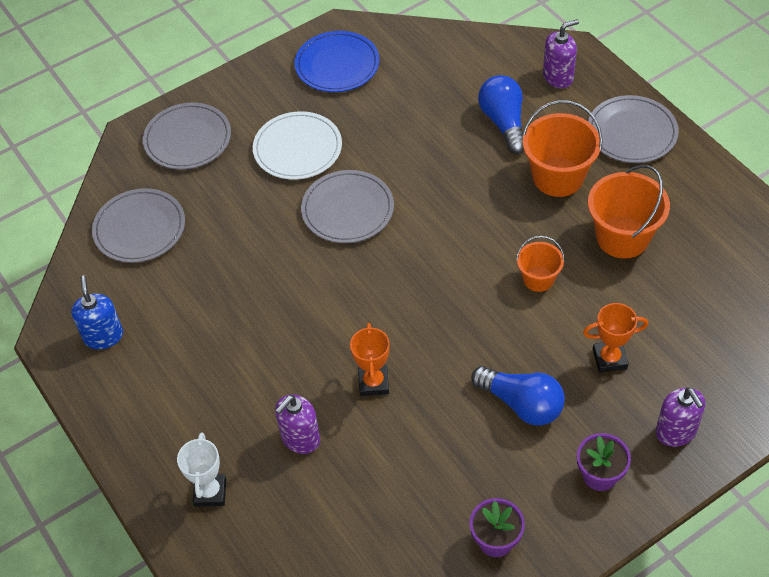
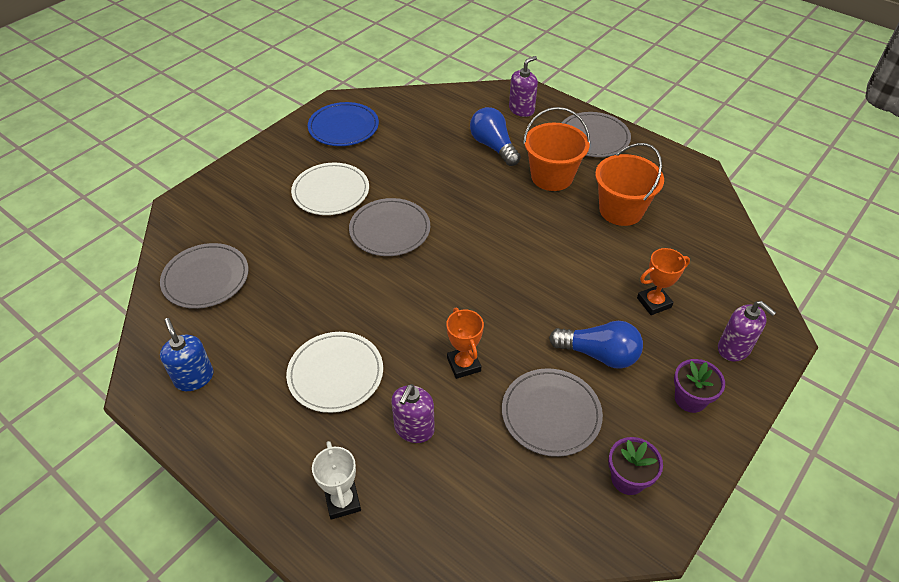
camera: 20 degrees left, 5 degrees down
grey plate [143,103,231,170] -> grey plate moved to [502,368,603,457]
orange bucket [516,236,565,292] -> none
none -> white plate [286,332,383,413]

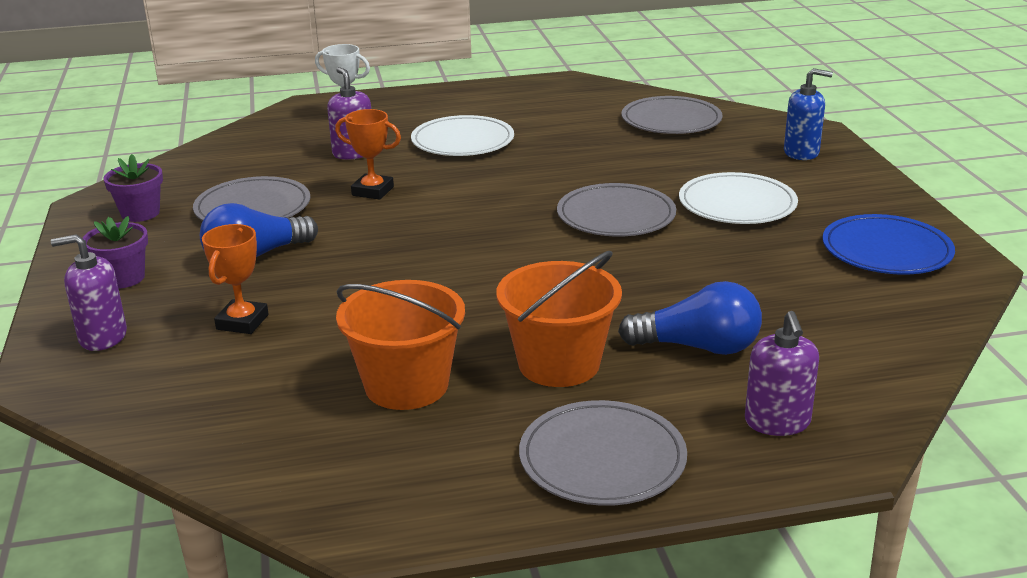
camera: 130 degrees right, 20 degrees down
blue soap dispenser [160,318,214,391] -> blue soap dispenser moved to [784,68,833,160]

